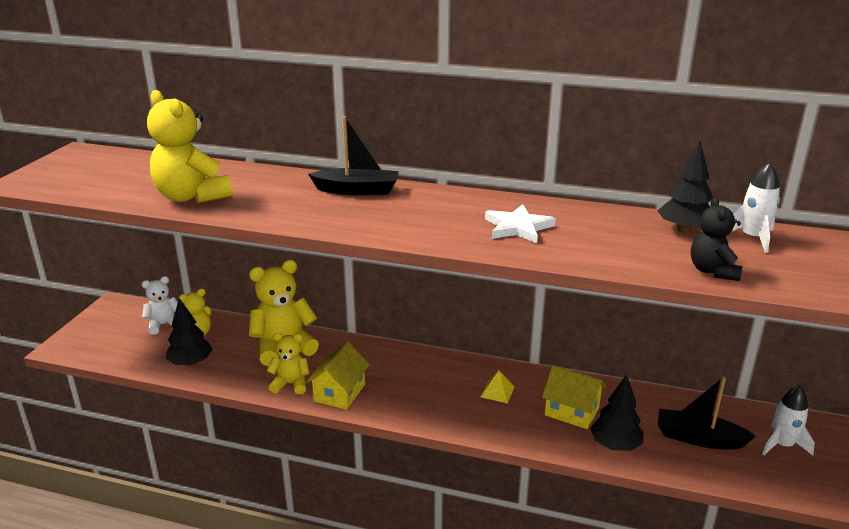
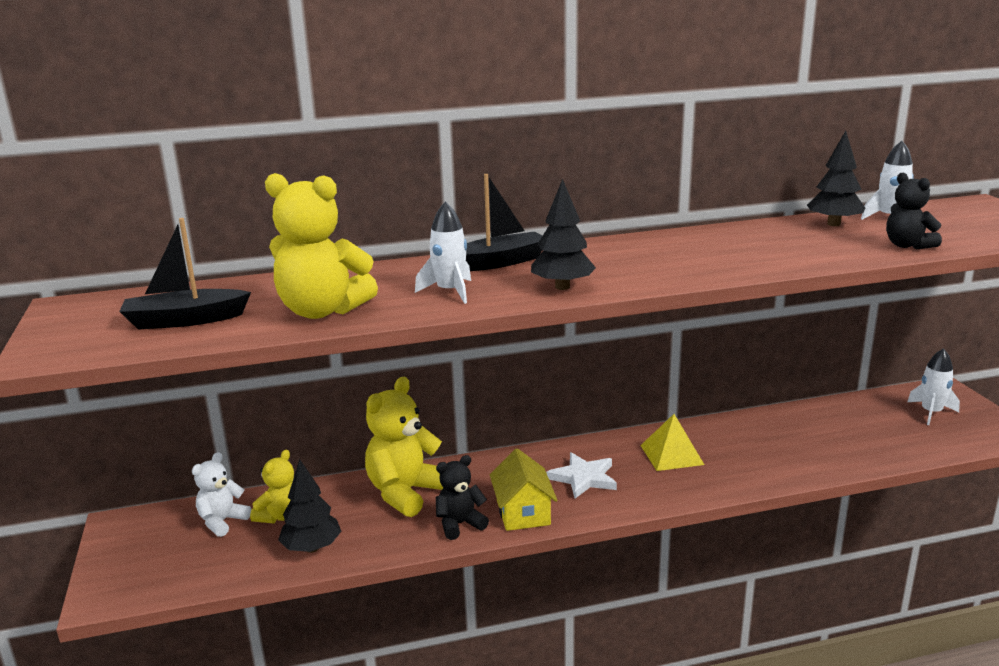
camera: 30 degrees left, 5 degrees down
yellow teddy bear [267,333,310,395] -> black teddy bear [436,455,489,540]
yellow pyramid [480,371,515,403] -> yellow pyramid [640,414,704,471], size x1.57
white star [485,204,556,243] -> white star moved to [546,452,617,498]
yellow house [542,365,606,429] -> none
black tree [590,374,643,451] -> black tree moved to [531,179,596,290]
black boat [658,377,756,449] -> black boat moved to [119,218,251,330]
none -> white rocket [415,202,471,304]

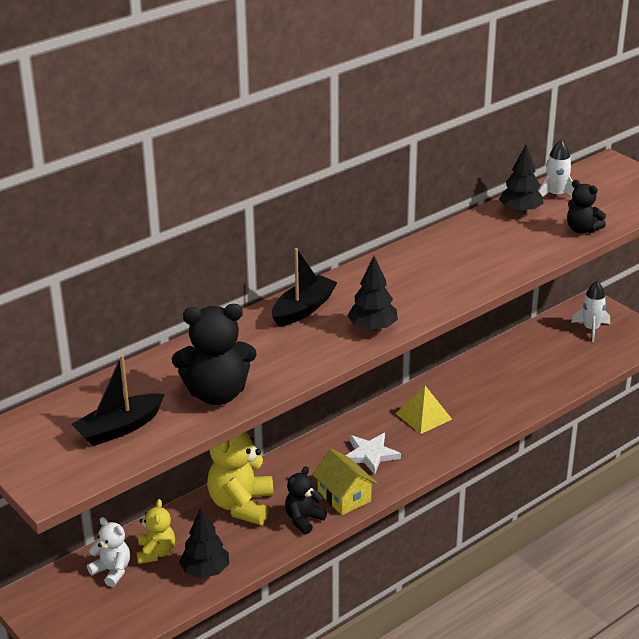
camera: 25 degrees left, 10 degrees up
white teddy bear [192,452,251,537] -> white teddy bear turned 120 degrees clockwise [87,517,130,587]
yellow teddy bear [265,173,378,319] -> black teddy bear [172,304,257,405]
white rocket [415,202,471,304] -> none

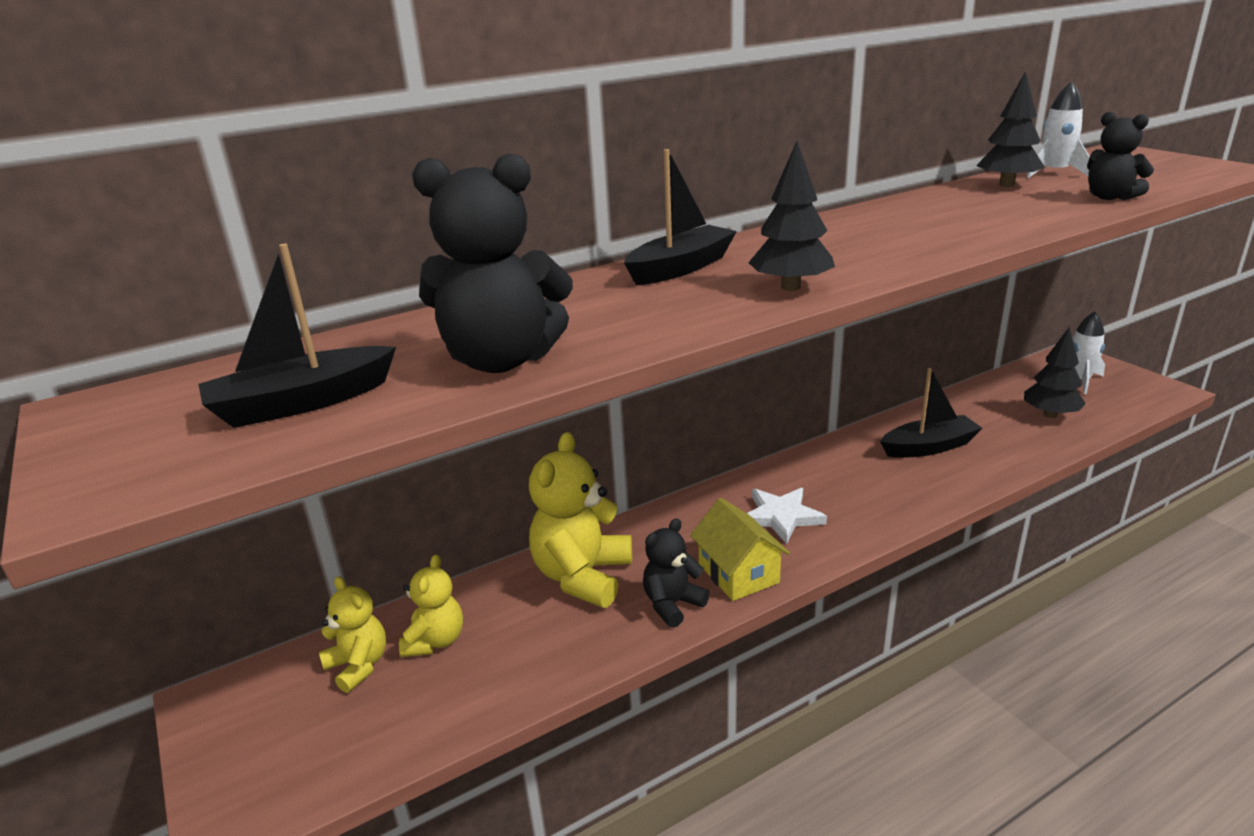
camera: 10 degrees right, 5 degrees down
white teddy bear [87,517,130,587] -> yellow teddy bear [319,577,386,693]
black tree [179,508,229,578] -> black tree moved to [1024,327,1086,418]
yellow pyramid [396,386,452,434] -> none
none -> black boat [880,368,982,458]

